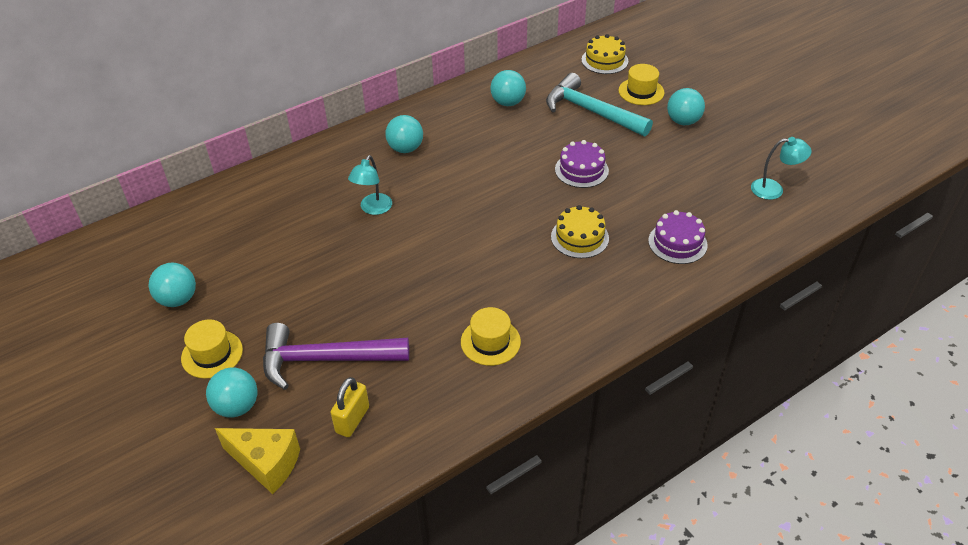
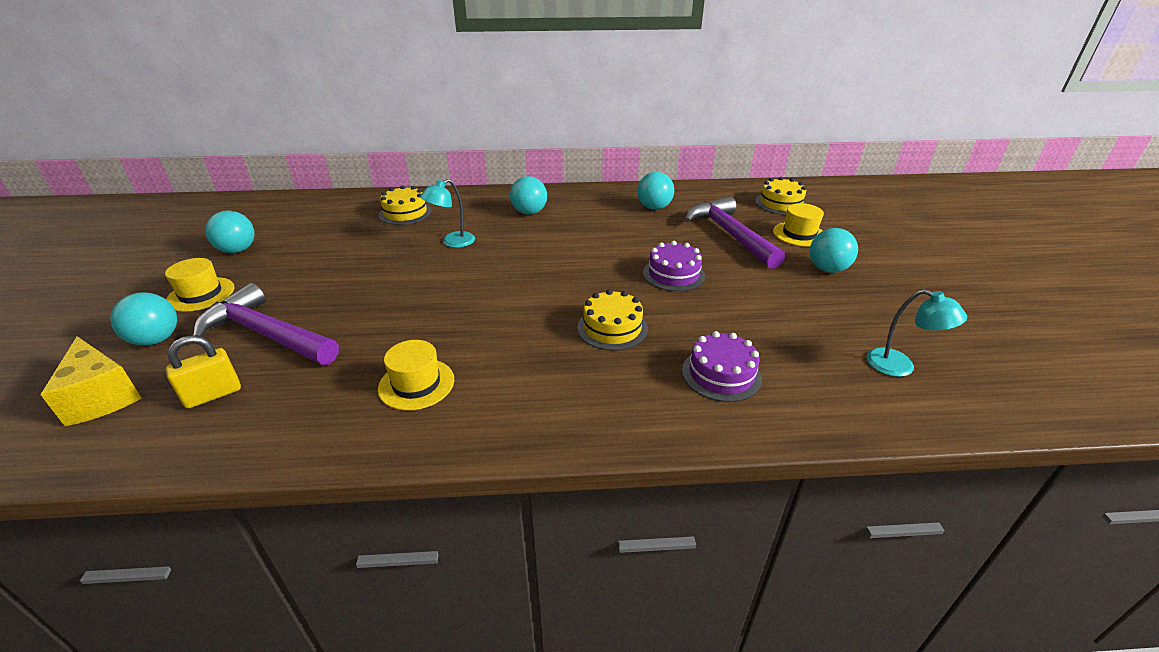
camera: 30 degrees right, 10 degrees down
turquoise hammer [546,73,653,137] -> purple hammer [685,196,785,269]
none -> yellow cake [379,185,432,225]

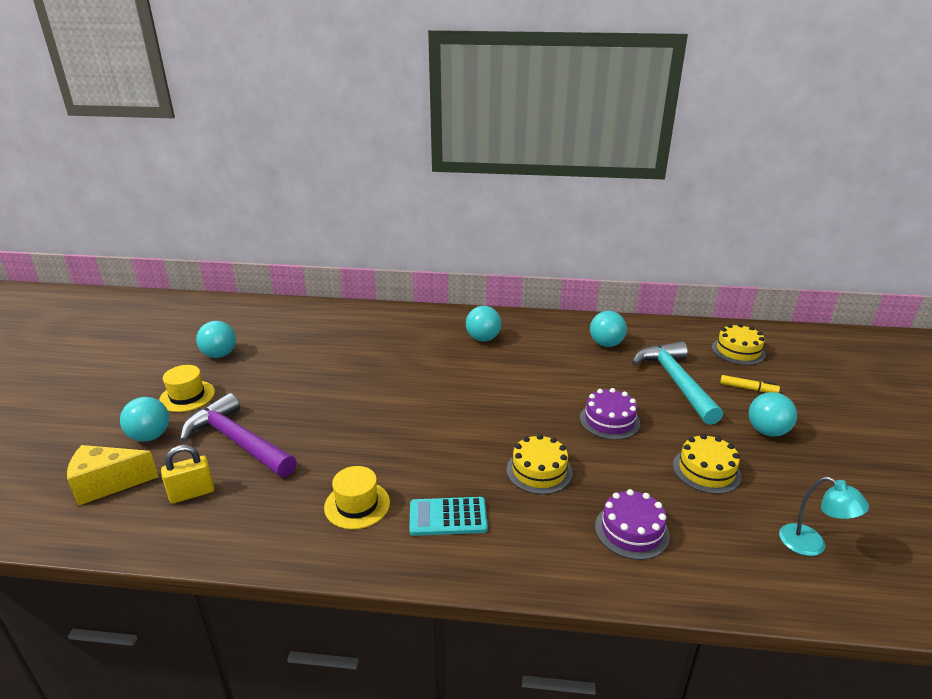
camera: 10 degrees right, 5 degrees down
yellow cheese [40,336,142,426] -> yellow cheese turned 105 degrees clockwise [67,445,159,506]
yellow cake [379,185,432,225] -> yellow cake moved to [673,434,742,494]
turquoise lamp [420,179,475,248] -> none
purple hammer [685,196,785,269] -> turquoise hammer [632,341,723,425]
yellow hat [773,203,824,247] -> yellow marker [720,375,780,393]
none -> turquoise calculator [409,497,488,536]

